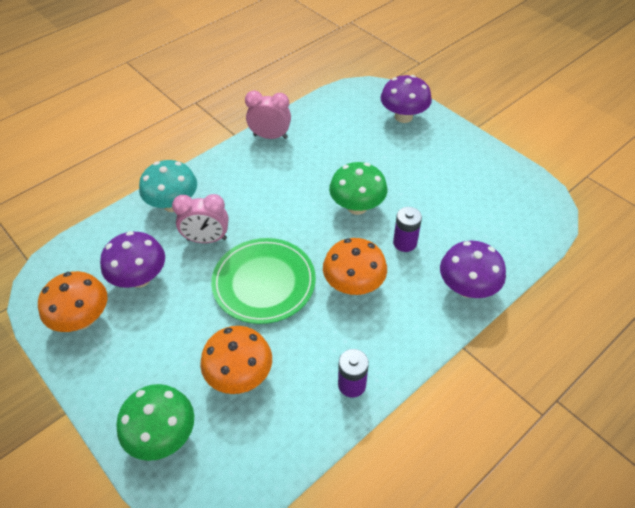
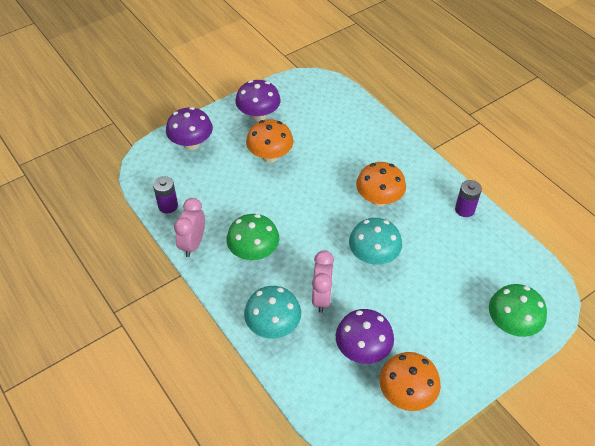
camera: 85 degrees left, 0 degrees up
orange mushroom [200,326,272,394] -> orange mushroom moved to [246,119,294,163]
green plate [211,238,316,324] -> turquoise mushroom [349,218,402,265]
green mushroom [329,162,387,215] -> green mushroom moved to [227,214,279,261]
purple battery [393,207,422,252] -> purple battery moved to [153,176,178,213]
purple mushroom [440,241,506,298] -> purple mushroom moved to [235,80,281,121]

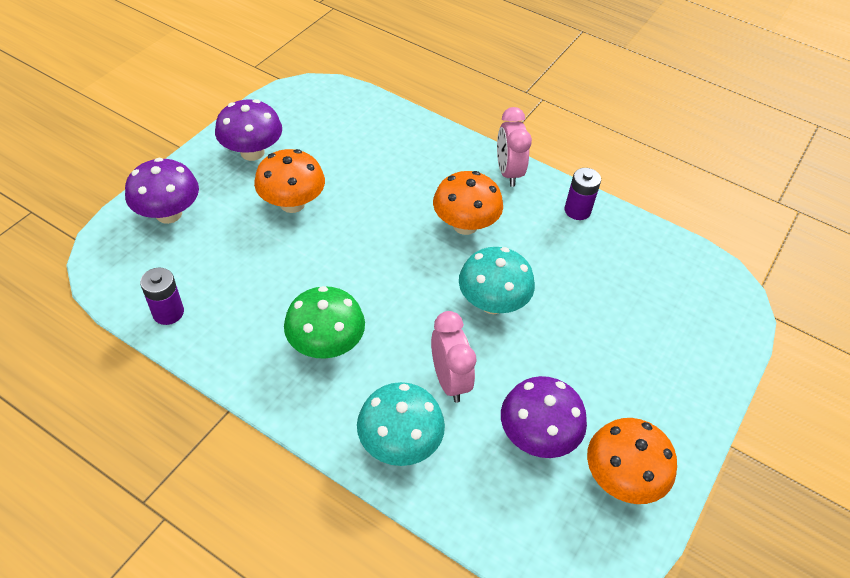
camera: 25 degrees left, 0 degrees up
pink clock [174,198,205,257] -> pink clock moved to [497,107,532,187]
green mushroom [489,284,547,337] -> none

